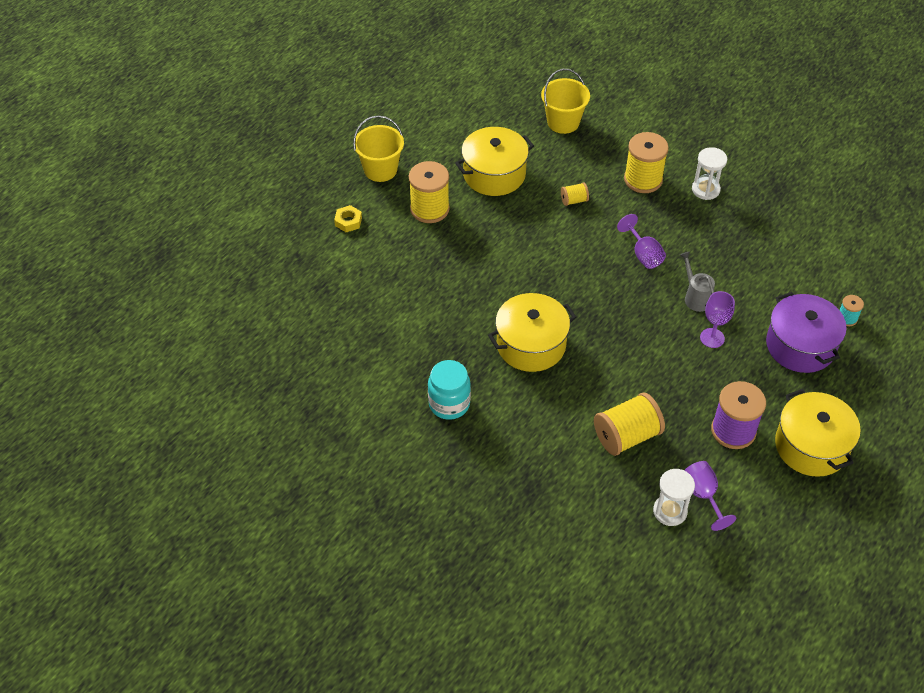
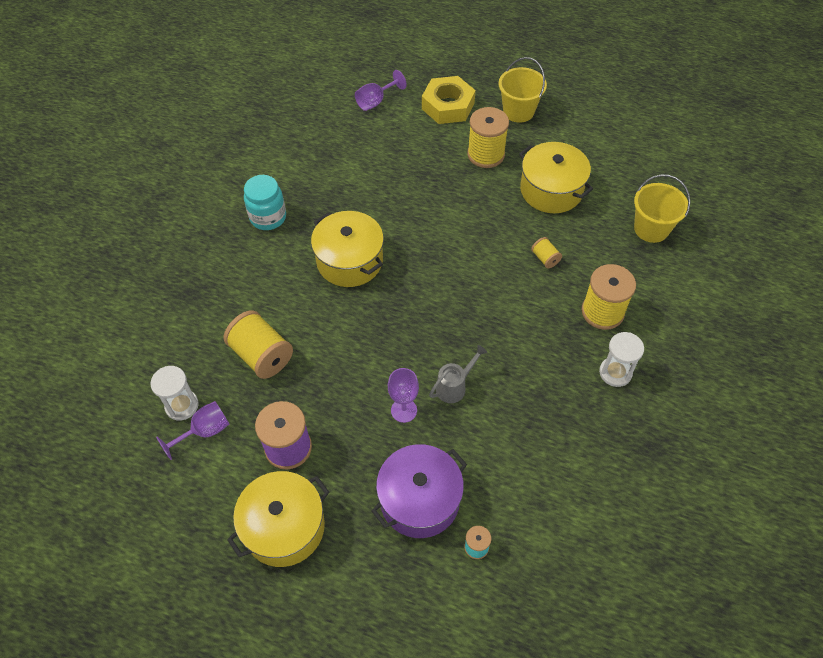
camera: 75 degrees right, 5 degrees up
yellow nut [334,205,362,232] -> yellow nut [422,76,476,124], size x2.07
purple goblet [617,214,666,269] -> purple goblet moved to [355,70,407,111]

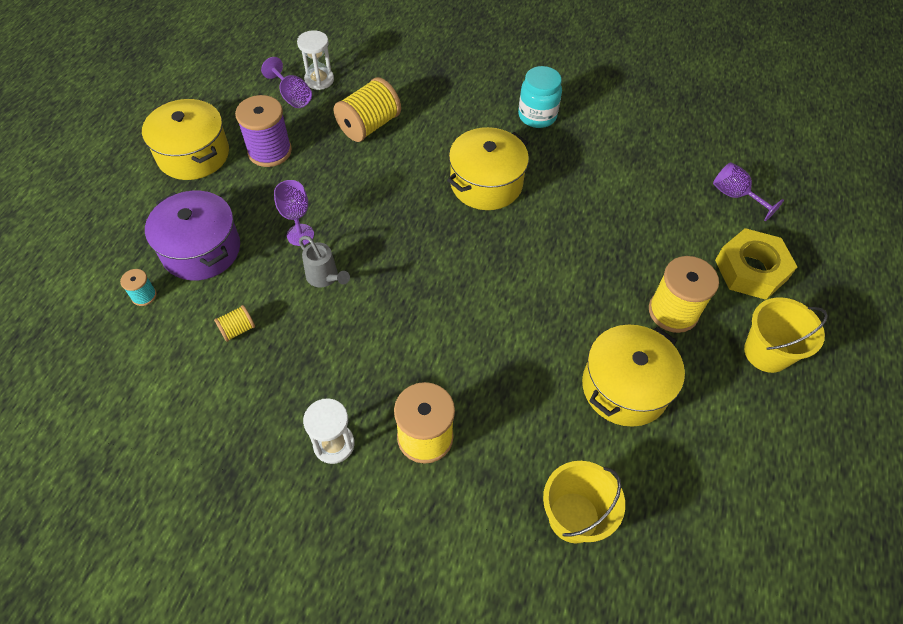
camera: 85 degrees right, 0 degrees up
yellow spool [531,237,562,268] -> yellow spool moved to [214,305,255,342]

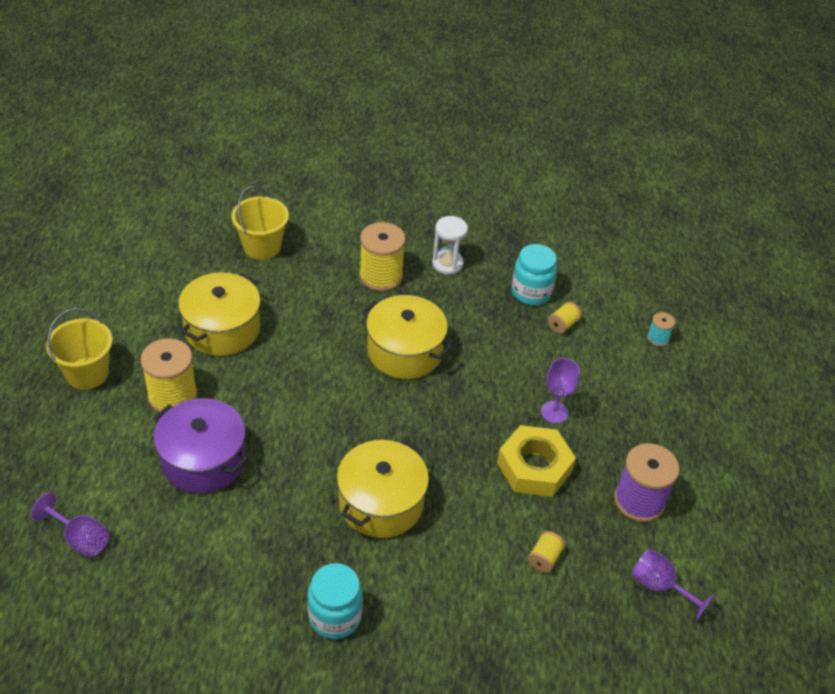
camera: 165 degrees right, 10 degrees down
yellow pot [142,99,229,180] -> yellow pot moved to [362,295,453,379]
purple pot [145,191,240,280] -> purple pot moved to [153,398,249,494]
white hourglass [297,30,334,90] -> none
grey watering can [299,236,350,287] -> none
yellow spool [334,77,401,142] -> yellow spool [528,531,565,573], size x0.49
yellow nut [715,228,797,300] -> yellow nut moved to [497,425,576,497]
none -> turquoise jar [511,244,557,305]

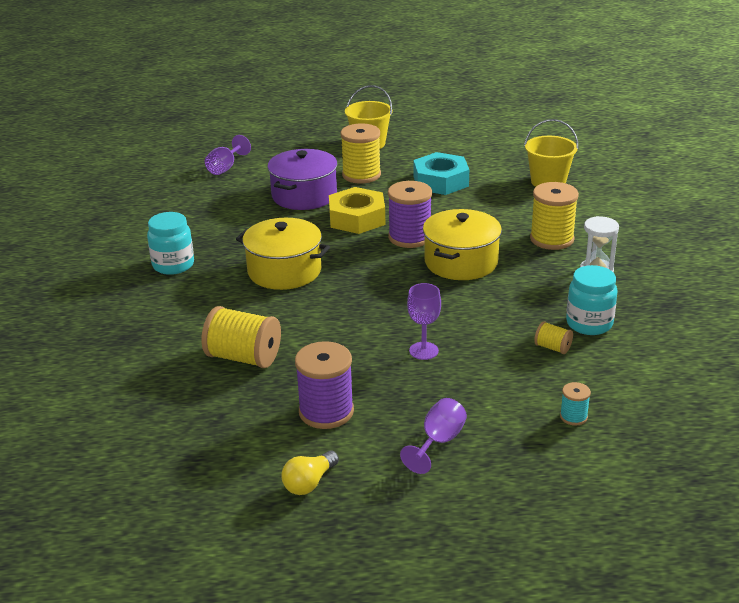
camera: 85 degrees right, 15 degrees down
yellow pot [178,272,261,356] -> turquoise nut [414,152,469,195]
yellow nut [497,425,576,497] -> yellow nut moved to [329,187,385,234]
yellow spool [528,531,565,573] -> yellow spool [201,306,281,368], size x2.04
purple goblet [631,548,715,621] -> purple goblet moved to [400,398,467,474]
none -> yellow light bulb [281,451,339,495]
none -> purple spool [388,181,432,248]

